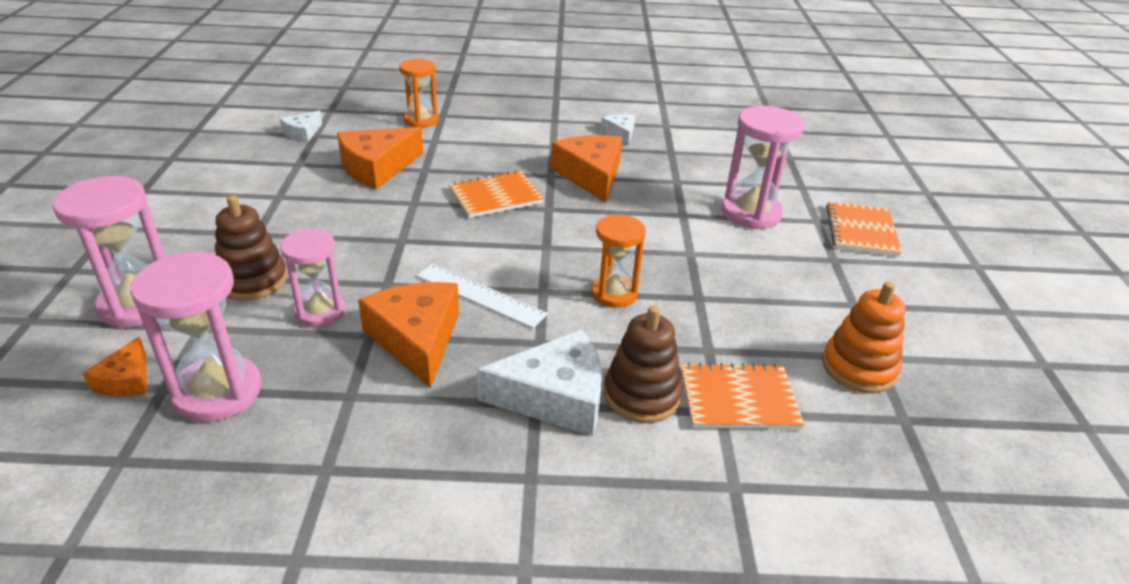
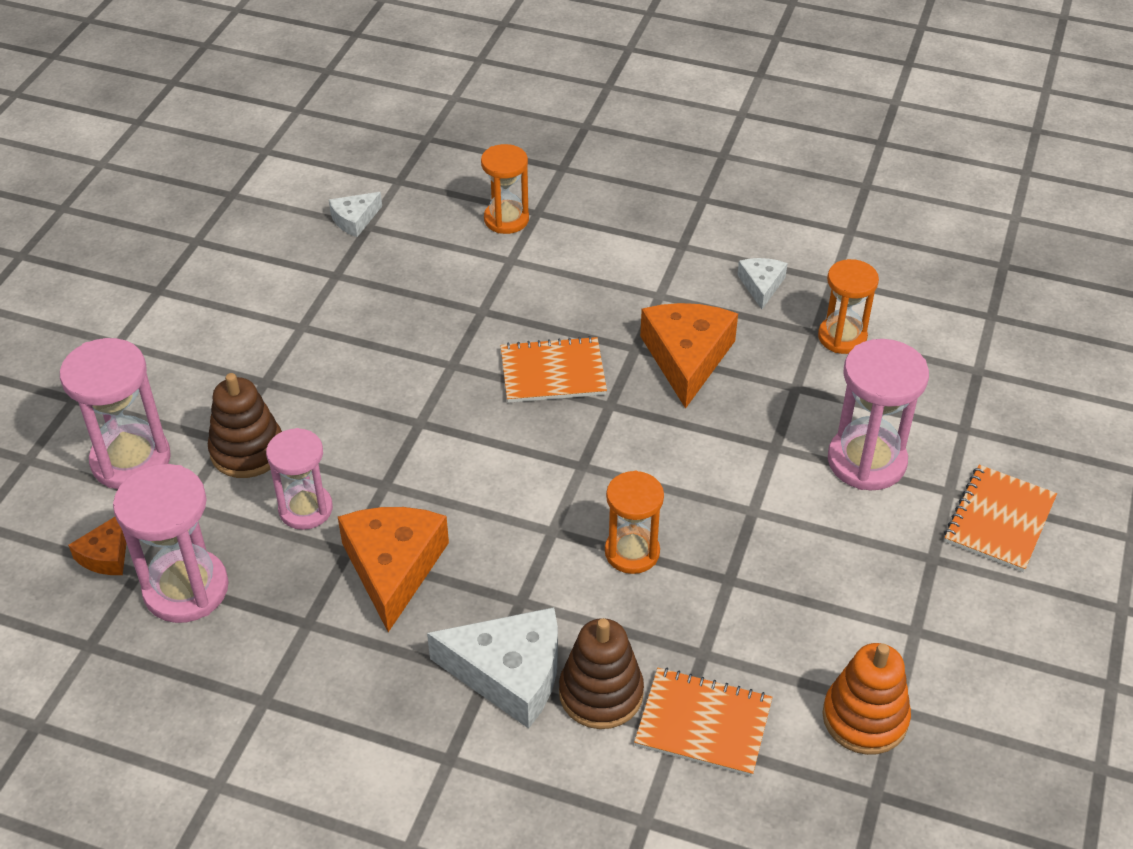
camera: 20 degrees right, 10 degrees up
orange cheese [337,127,423,189] -> none
white ruler [416,263,548,328] -> none
none -> orange hourglass [818,259,879,354]

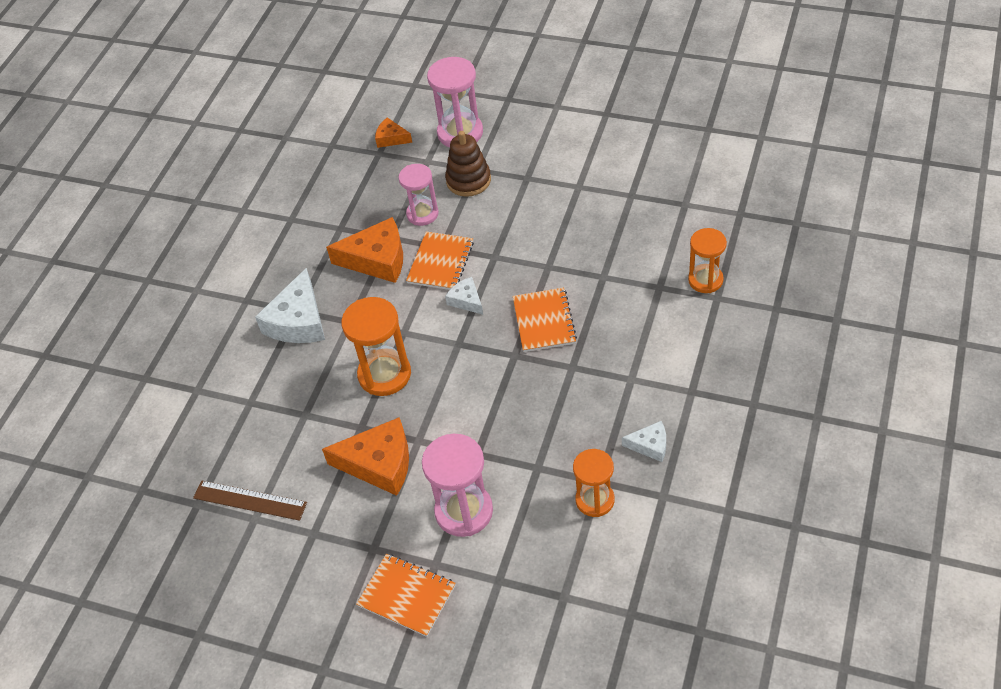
camera: 95 degrees right, 5 degrees up
pink hourglass [113,464,229,623] -> none
white cheese [329,192,382,237] -> white cheese moved to [445,277,483,315]
brown stacking toy [559,618,644,729] -> none
orange hourglass [605,471,664,574] -> orange hourglass [341,297,411,396], size x1.50
orange notebook [634,668,772,777] -> orange notebook moved to [406,231,474,290]
orange cheese [640,303,738,409] -> orange cheese moved to [322,417,409,496]
orange stacking toy [822,643,911,755] -> brown ruler [193,480,307,521]

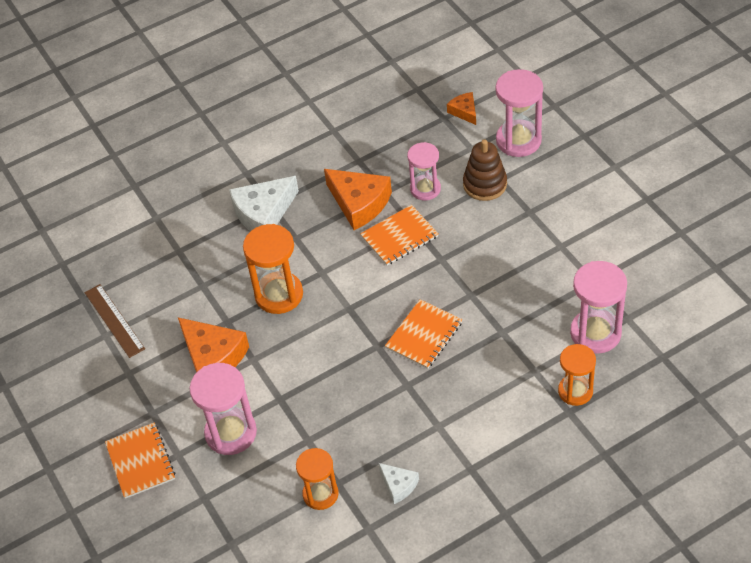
camera: 40 degrees right, 0 degrees up
white cheese [445,277,483,315] -> none
none -> pink hourglass [570,261,627,354]

